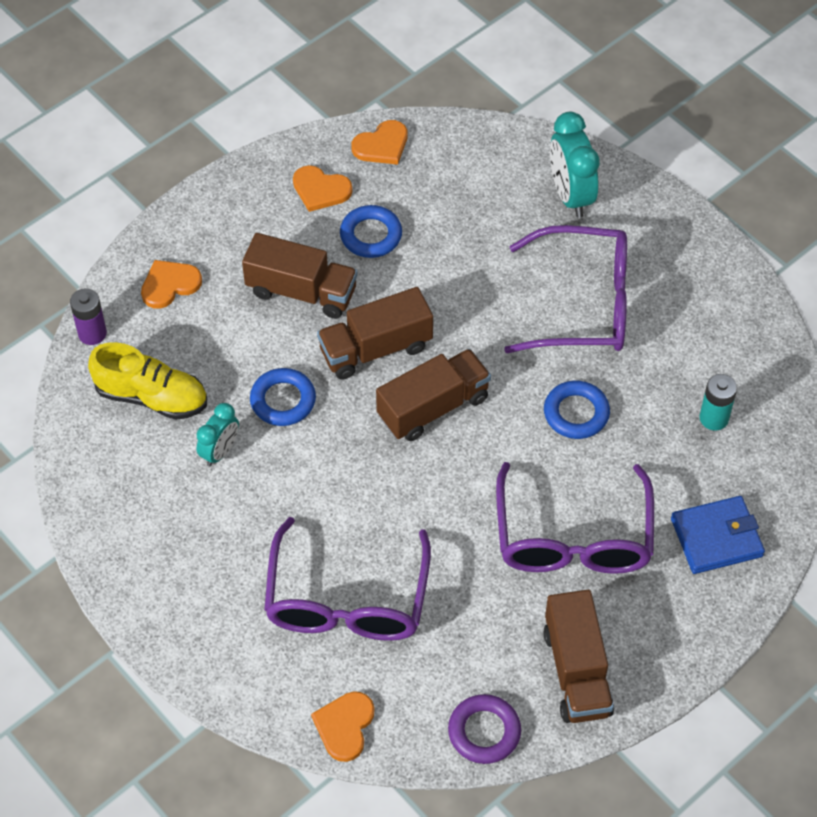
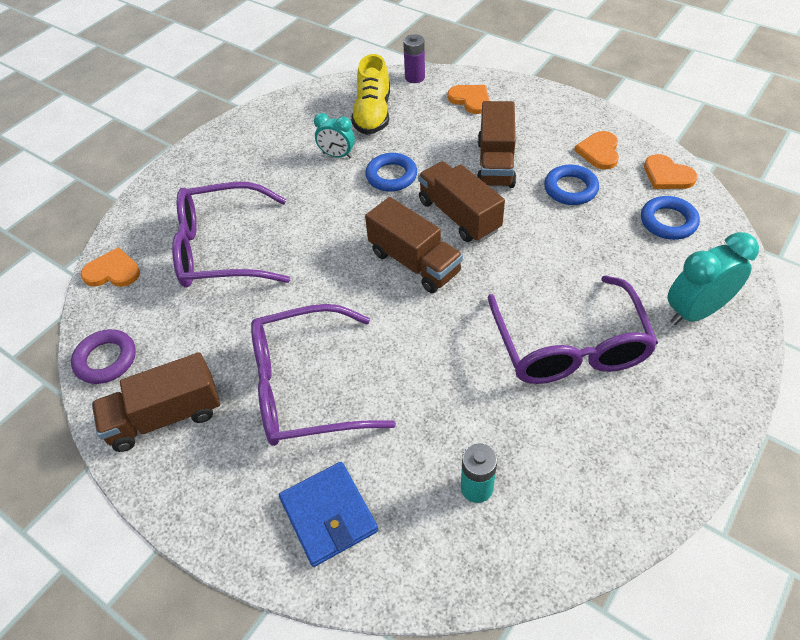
camera: 80 degrees right, 5 degrees down
blue ring [544,381,610,439] -> blue ring moved to [641,196,700,240]

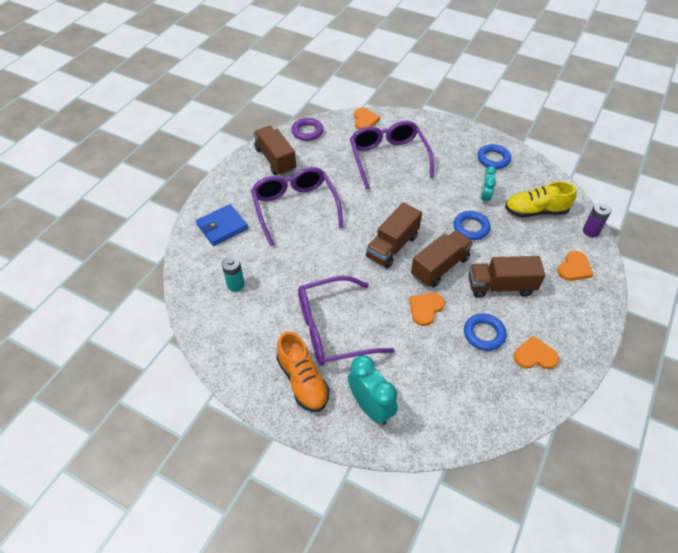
camera: 80 degrees right, 0 degrees up
blue ring [641,196,700,240] -> blue ring moved to [478,144,511,169]
orange heart [644,154,698,189] -> orange heart moved to [409,293,445,326]
none -> orange shoe [277,331,330,412]

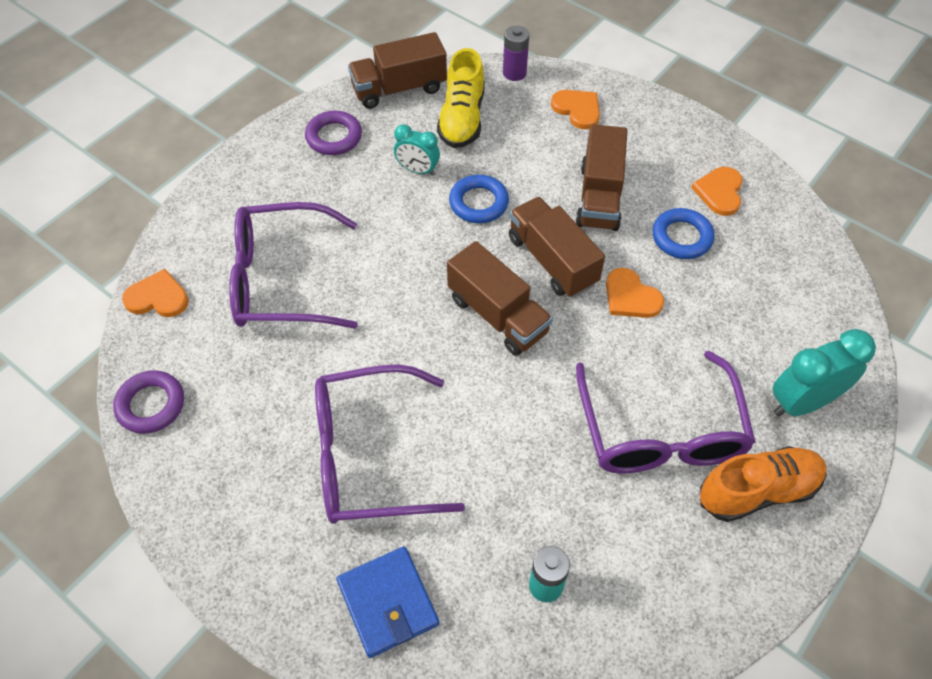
camera: 80 degrees left, 5 degrees up
brown truck [253,126,296,176] -> brown truck moved to [348,32,447,109]
blue ring [478,144,511,169] -> purple ring [305,111,362,155]

